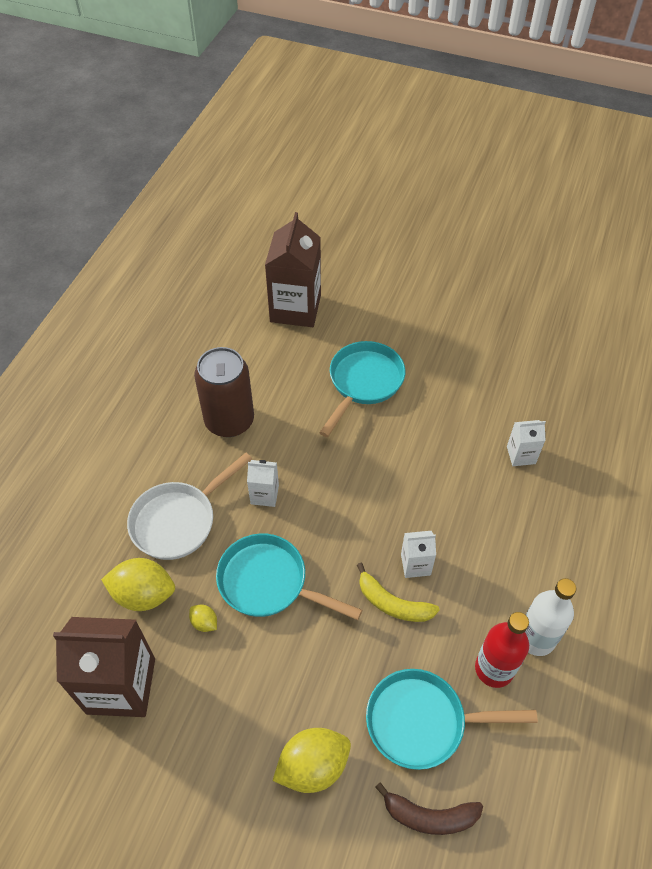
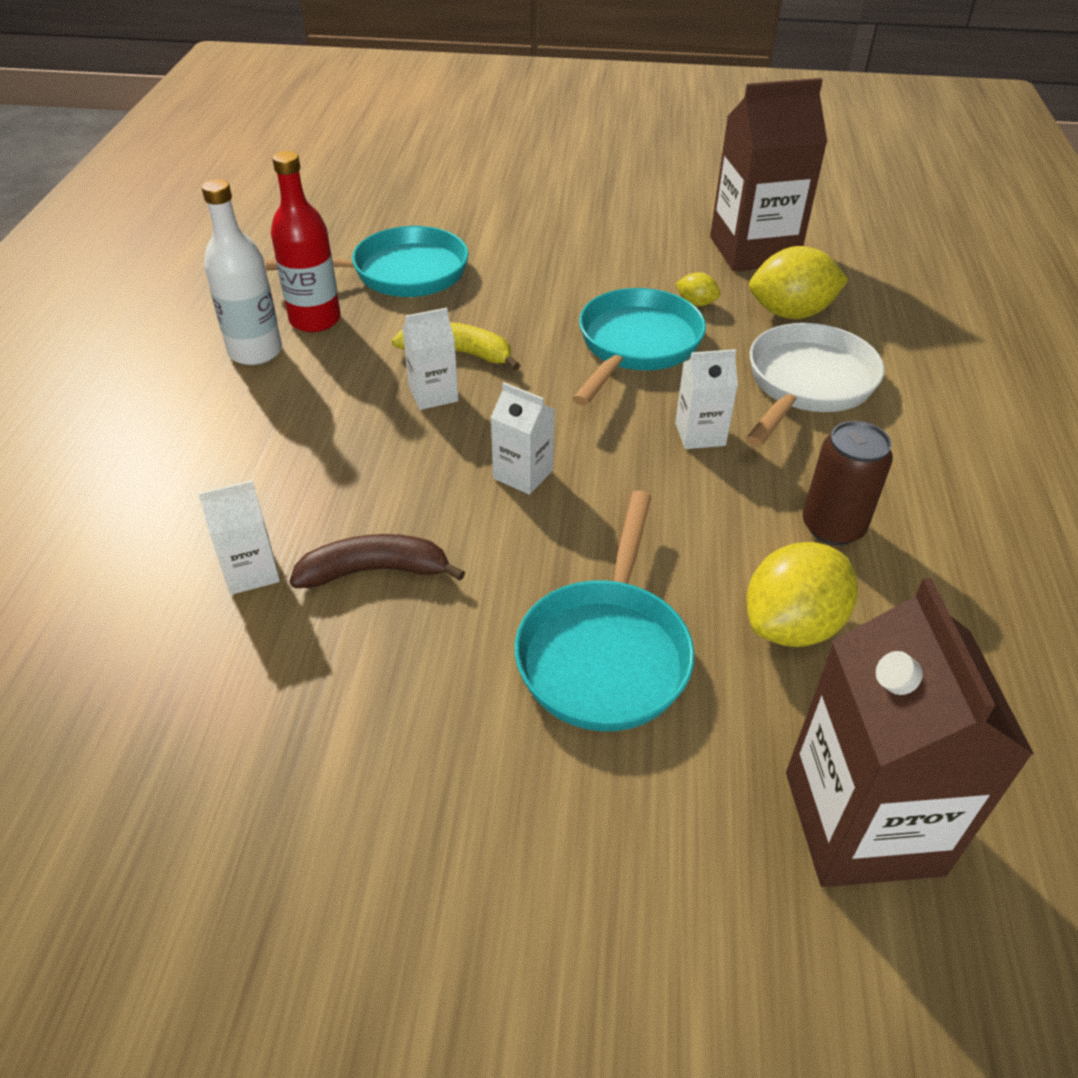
camera: 165 degrees right, 10 degrees down
brown can [194,347,254,437] -> brown can [803,421,893,545], size x0.65
turquoise pan [216,534,362,620] -> turquoise pan turned 75 degrees counterclockwise [572,288,706,406]
yellow lemon [273,728,351,793] -> yellow lemon moved to [746,542,858,647]
brown banana [375,782,483,835] -> brown banana moved to [290,534,465,588]
none -> white carton [491,382,555,495]

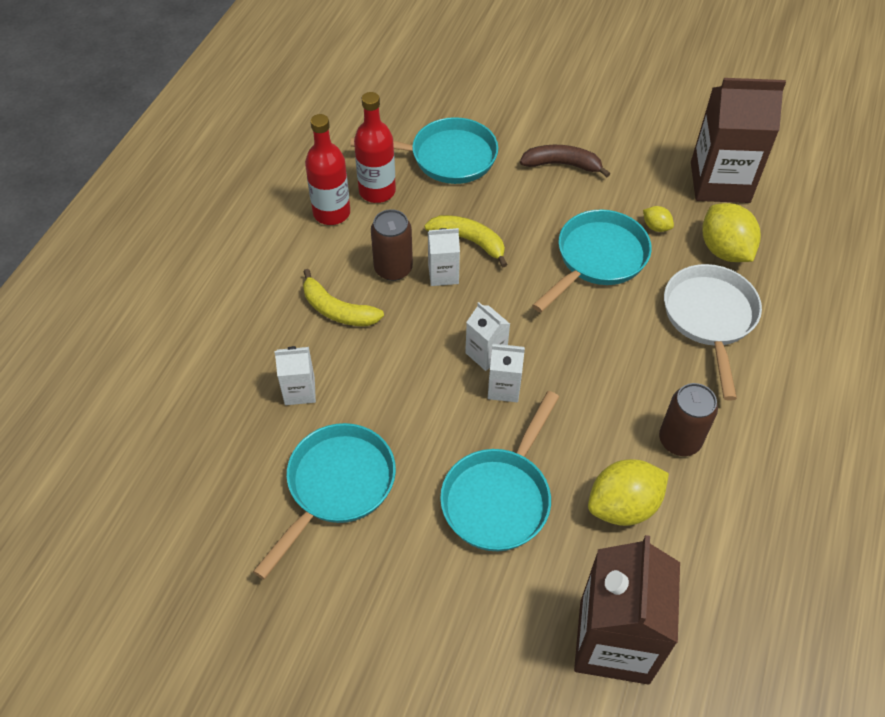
camera: 15 degrees right, 10 degrees up
white bottle [202,179,282,365] -> red bottle [305,114,350,225]
brown banana [290,534,465,588] -> brown banana moved to [520,145,610,177]
white carton [675,349,738,449] -> white carton moved to [488,344,525,402]
white pan [745,323,884,447] -> white pan turned 45 degrees counterclockwise [664,264,762,401]
yellow lemon [749,246,849,319] -> yellow lemon turned 60 degrees clockwise [702,203,761,262]
none -> turquoise pan [253,423,396,579]
none -> yellow banana [303,269,384,326]
none -> brown can [371,209,413,281]

